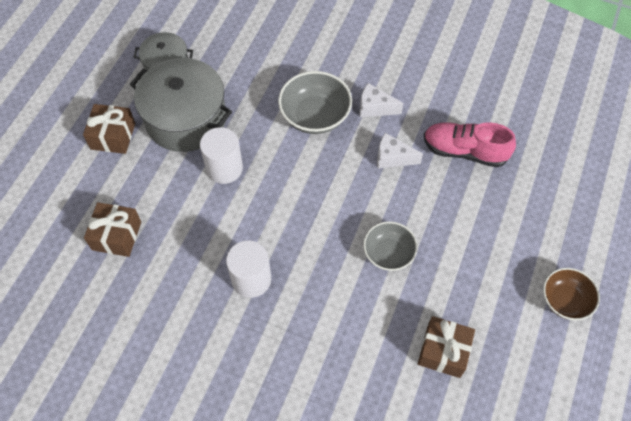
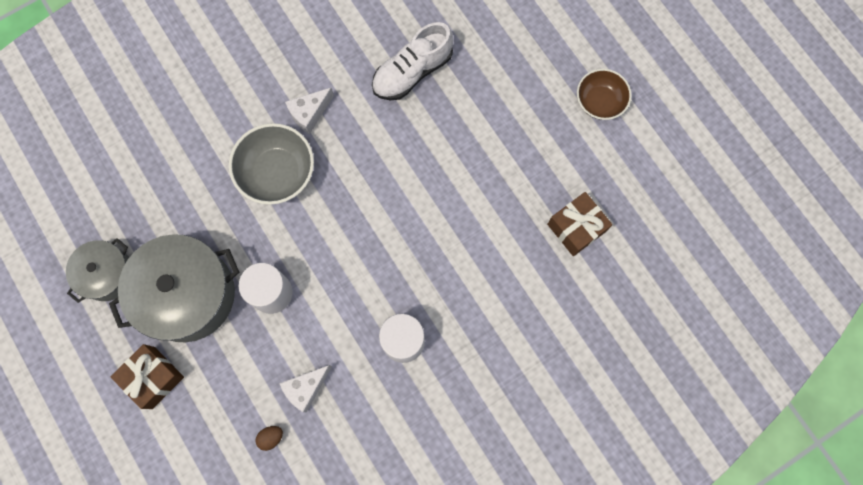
camera: 55 degrees left, 15 degrees up
brown gift [84,202,141,257] -> brown egg [255,426,283,451]
grey bowl [363,221,418,271] -> none
white cheese [377,133,423,169] -> white cheese moved to [279,365,332,412]
pink shoe [424,122,516,167] -> white shoe [372,22,453,100]

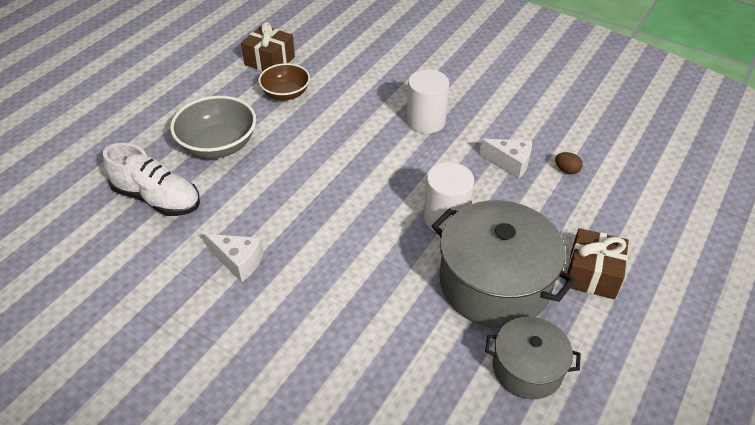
camera: 115 degrees left, 30 degrees down
grey bowl [229,123,314,205] -> grey bowl moved to [170,96,256,159]
brown bowl [577,69,632,120] -> brown bowl moved to [258,63,310,100]

